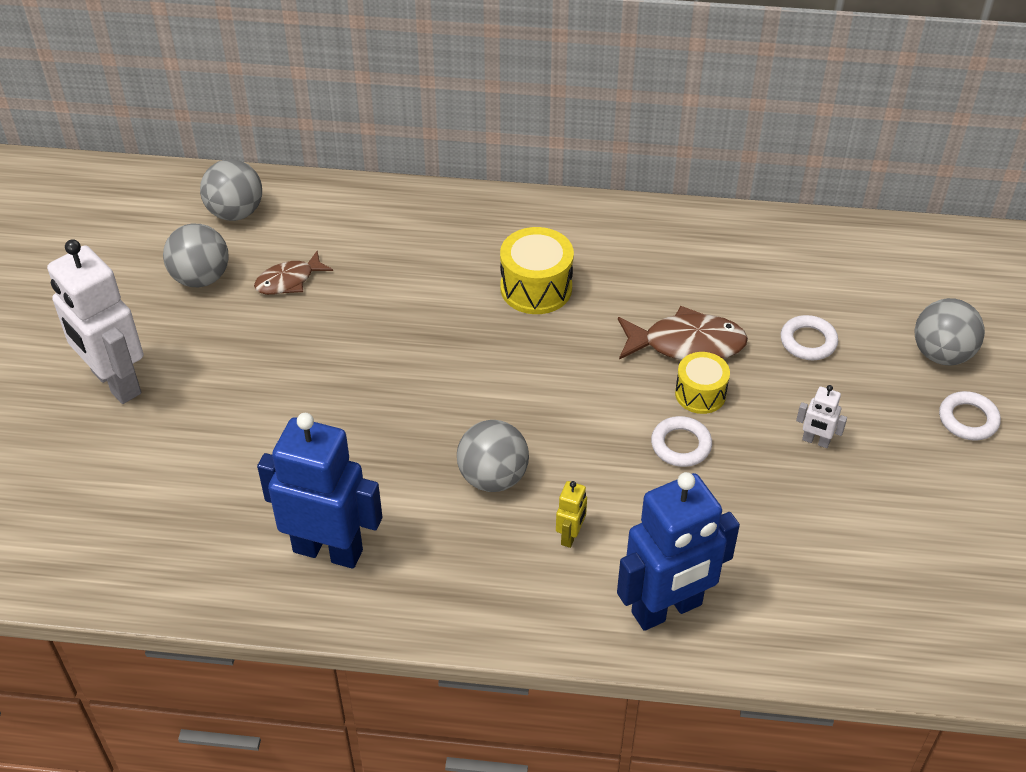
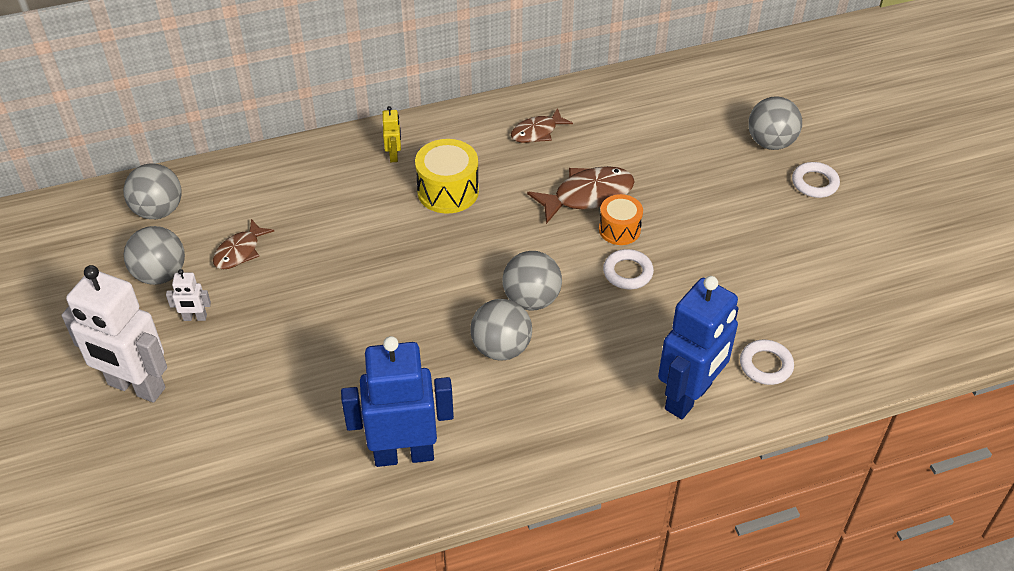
camera: 25 degrees left, 0 degrees up
yellow robot [556,481,587,548] -> yellow robot moved to [382,106,401,162]
yellow drum [675,352,730,414] -> orange drum [599,194,643,245]
white ring [781,315,838,360] -> white ring moved to [740,340,794,385]
white robot [796,385,847,448] -> white robot moved to [166,269,211,321]
none -> grey ball [502,251,562,310]
none -> brown fish [511,108,573,143]

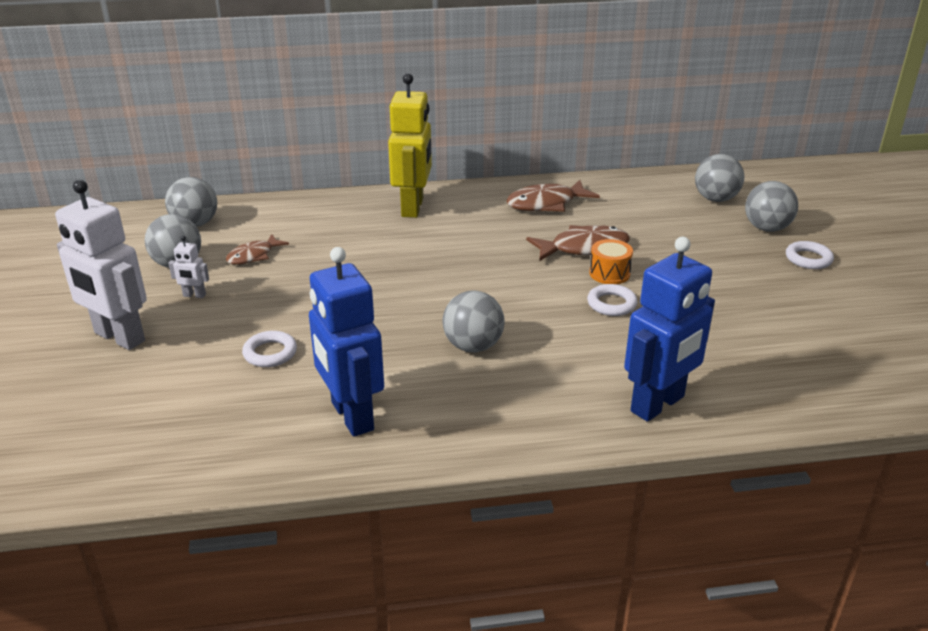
camera: 10 degrees right, 15 degrees down
blue robot [341,336,454,467] -> blue robot turned 120 degrees counterclockwise [309,247,384,437]
yellow robot [382,106,401,162] -> yellow robot [388,73,432,218], size x2.37
yellow drum [415,139,479,214] -> none
grey ball [502,251,562,310] -> grey ball moved to [695,154,744,202]
brown fish [511,108,573,143] -> brown fish [506,180,600,212], size x1.58
white ring [740,340,794,385] -> white ring moved to [242,331,297,367]

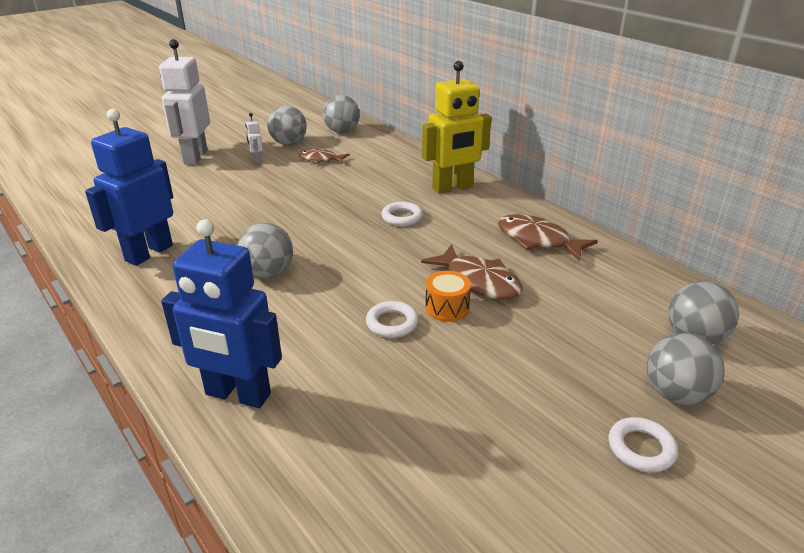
camera: 60 degrees right, 0 degrees up
white ring [242,331,297,367] -> white ring moved to [382,202,423,226]

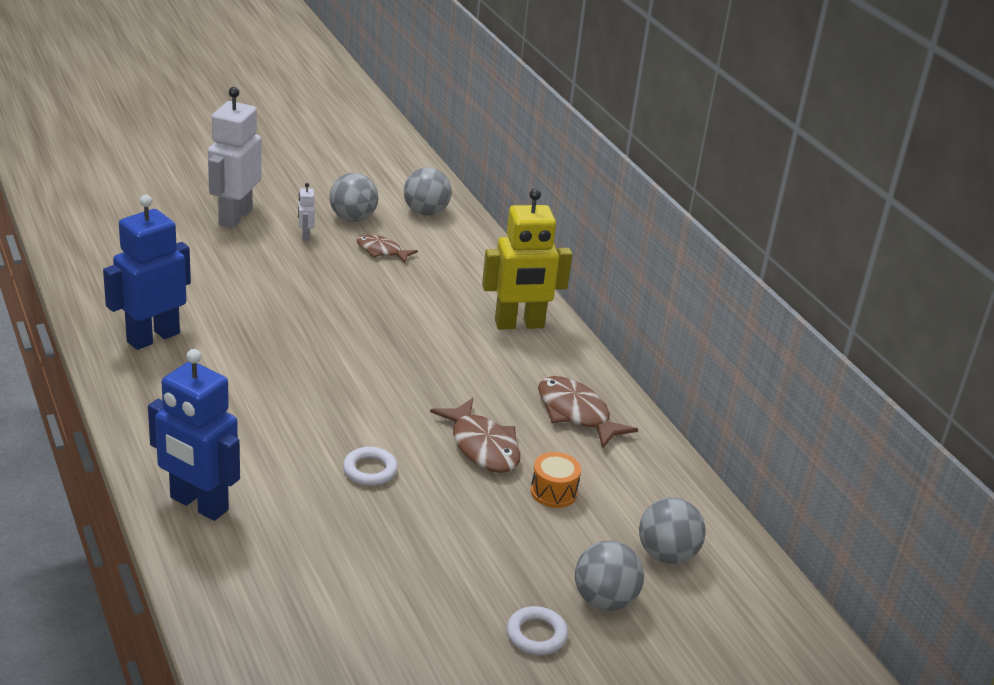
camera: 10 degrees right, 0 degrees up
grey ball [237,223,293,278] -> none
white ring [382,202,423,226] -> none
orange drum [425,271,471,322] -> orange drum moved to [531,452,581,508]

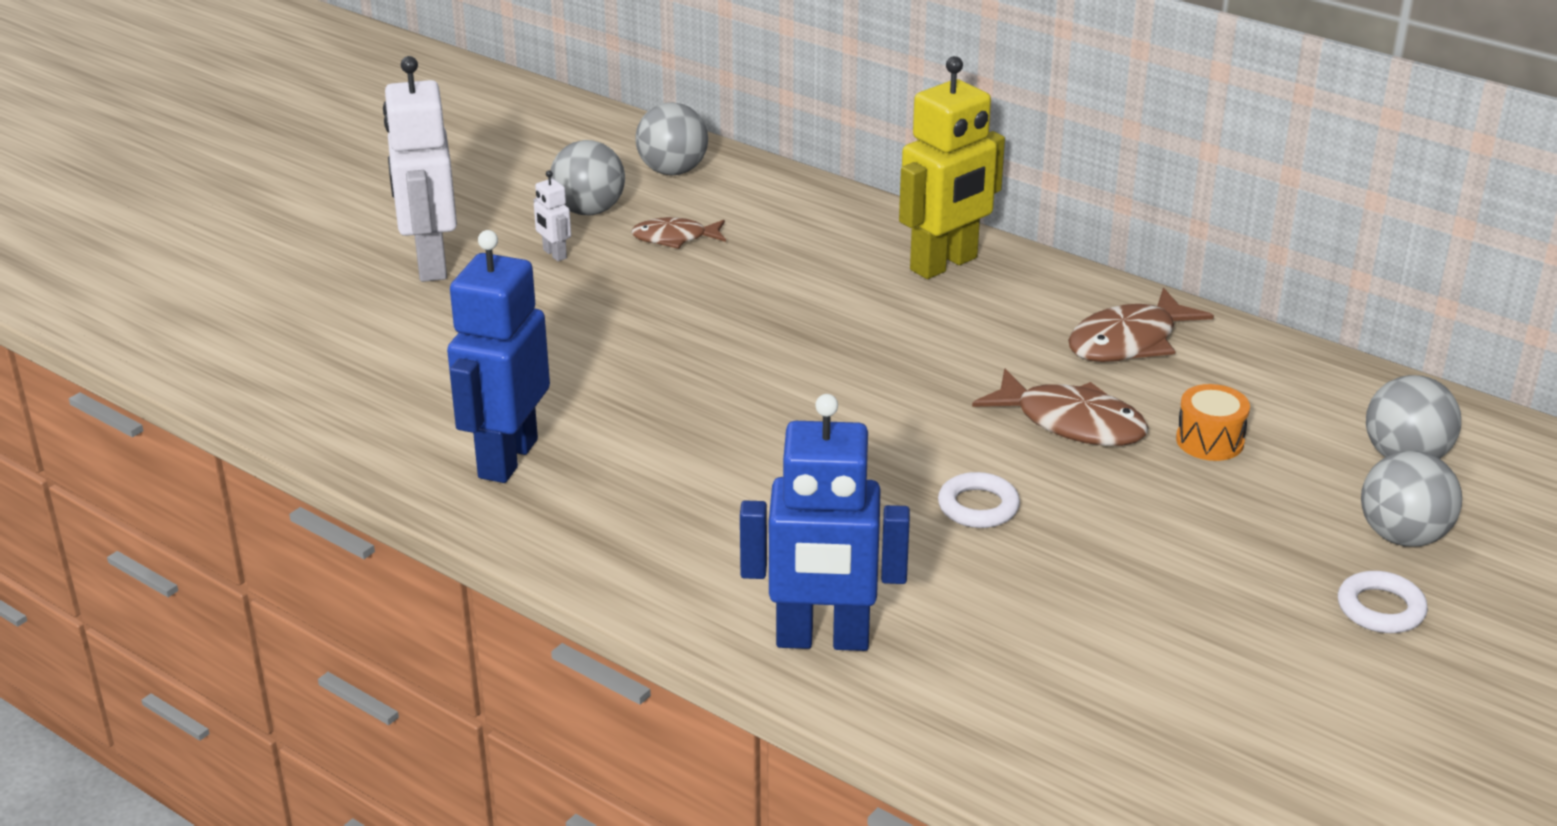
camera: 25 degrees left, 0 degrees up
brown fish [538,376,638,449] -> brown fish turned 60 degrees counterclockwise [1068,288,1214,362]

